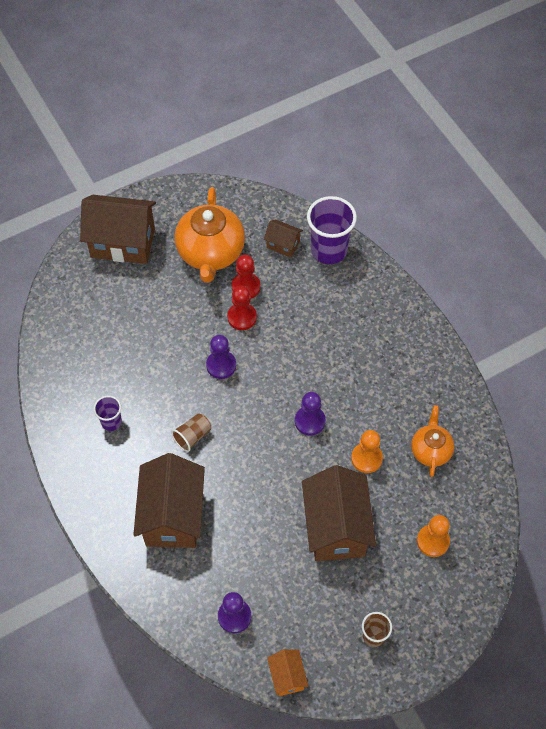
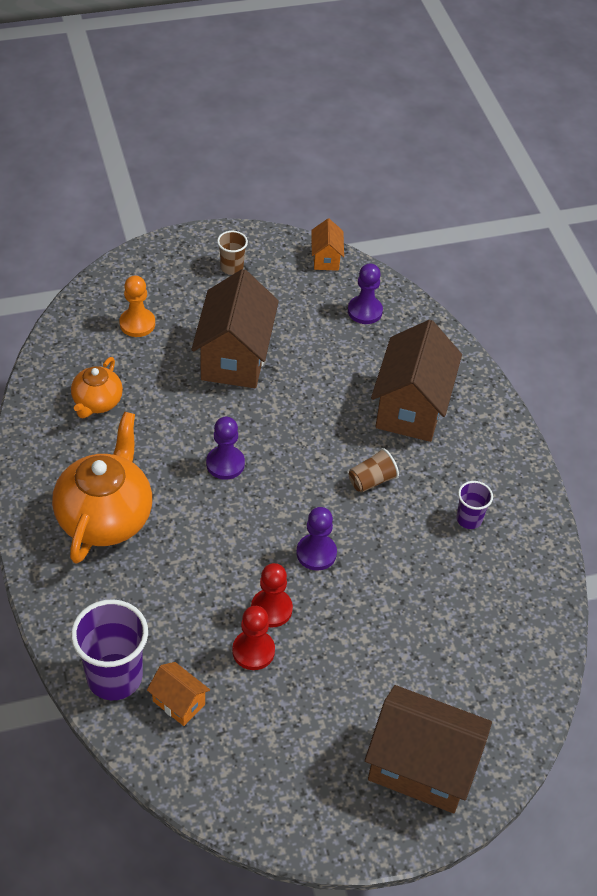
camera: 170 degrees left, 10 degrees down
orange teapot [175,187,245,283] -> orange teapot moved to [52,412,152,564]
brown house [264,219,303,257] -> orange house [147,662,210,726]
orange pawn [351,430,383,473] -> none

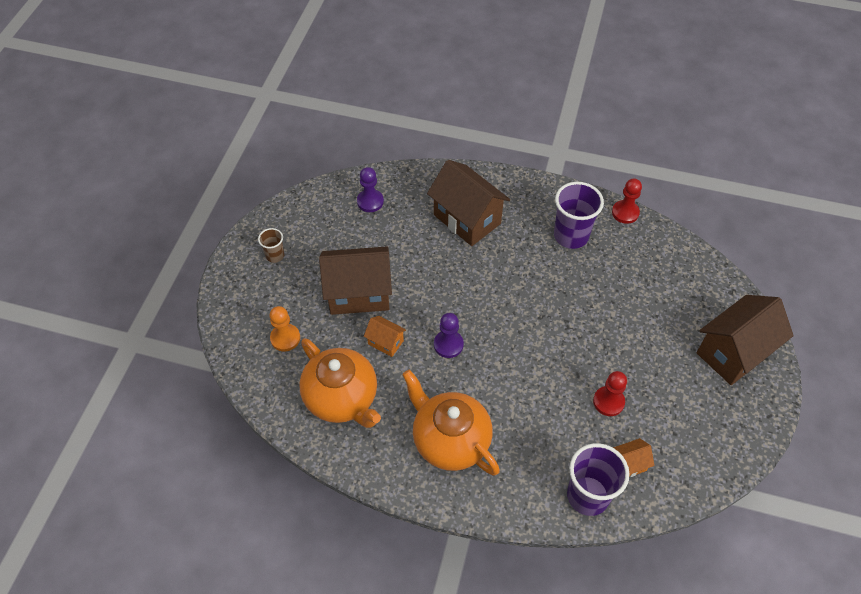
camera: 55 degrees left, 5 degrees up
orange teapot [71,357,123,418] -> orange teapot [299,338,381,428], size x1.79
brown house [191,269,279,388] -> brown house turned 45 degrees counterclockwise [319,247,392,315]
red pawn [251,563,293,627] -> red pawn moved to [612,178,642,224]
purple pawn [296,507,337,571] -> none
orange house [311,219,344,271] -> orange house moved to [364,316,406,357]
brown cup [349,448,399,493] -> none
purple cup [456,481,493,529] -> purple cup [554,182,604,249], size x1.92

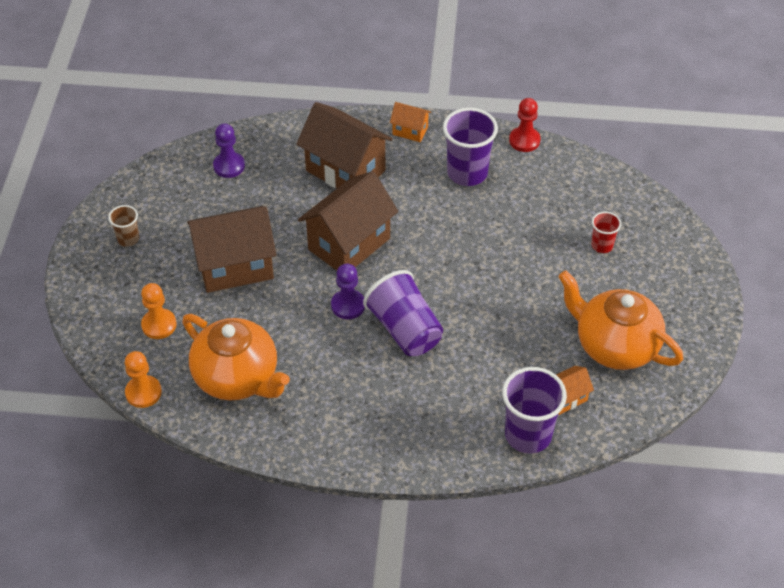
camera: 10 degrees left, 5 degrees down
orange house [364,316,406,357] -> orange house moved to [390,102,431,142]
orange teapot [402,370,500,476] -> orange teapot moved to [558,271,683,370]
red pawn [593,371,627,416] -> none
brown house [697,295,794,385] -> brown house moved to [298,171,398,270]
none -> orange pawn [125,351,162,408]
none -> purple cup [363,270,443,356]
none -> red cup [591,212,621,253]

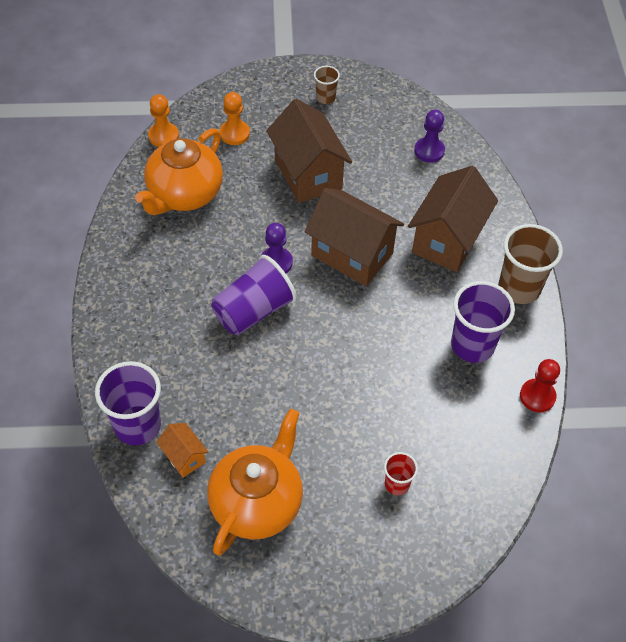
camera: 80 degrees right, 5 degrees up
orange house [390,102,431,142] -> brown cup [499,224,563,304]

